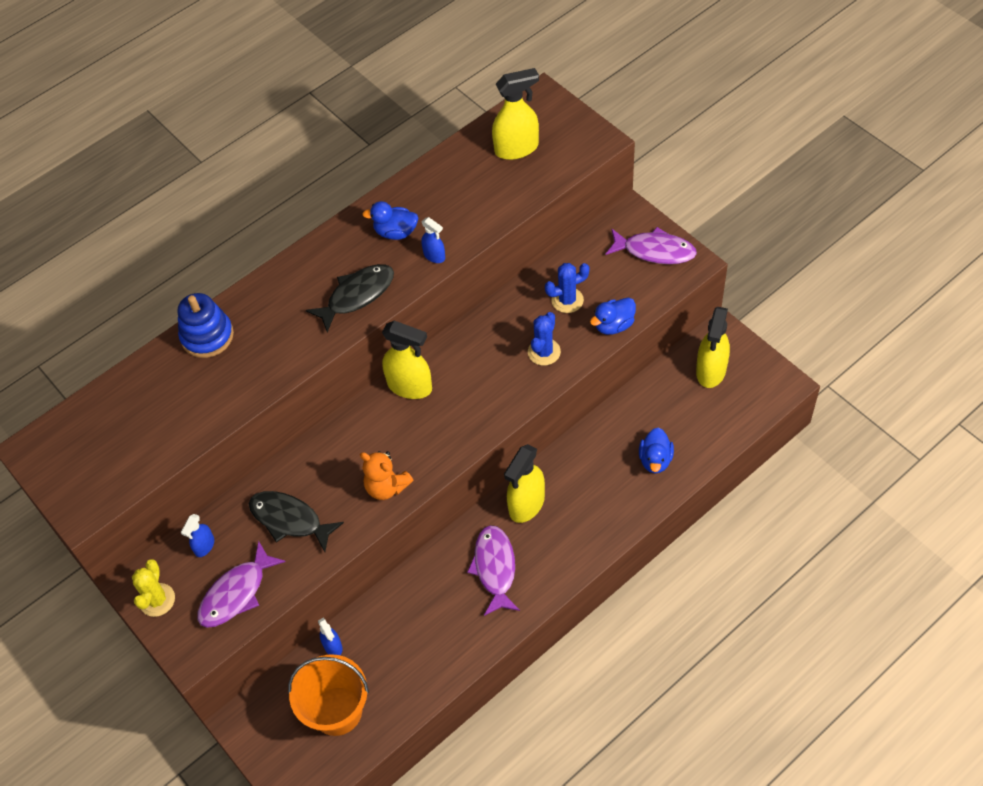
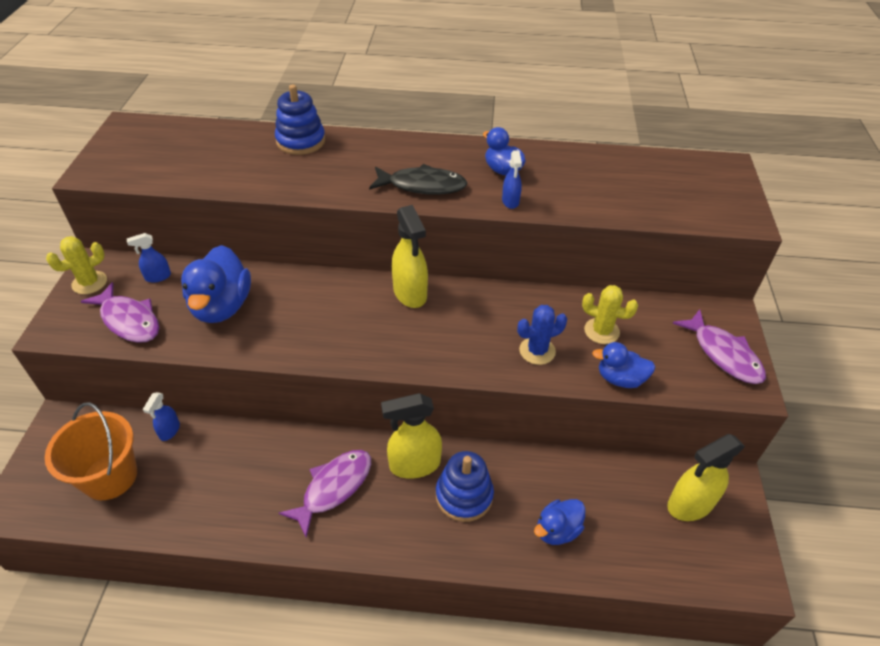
camera: 40 degrees right, 10 degrees down
purple fish [198,541,286,628] -> purple fish turned 135 degrees counterclockwise [80,282,159,343]
black fish [249,491,344,552] -> blue duck [181,245,251,323]
orange teddy bear [360,451,413,500] -> none
yellow spray bottle [492,68,539,160] -> none
blue cactus [545,263,590,313] -> yellow cactus [582,285,638,344]
none -> blue stacking toy [436,451,494,522]

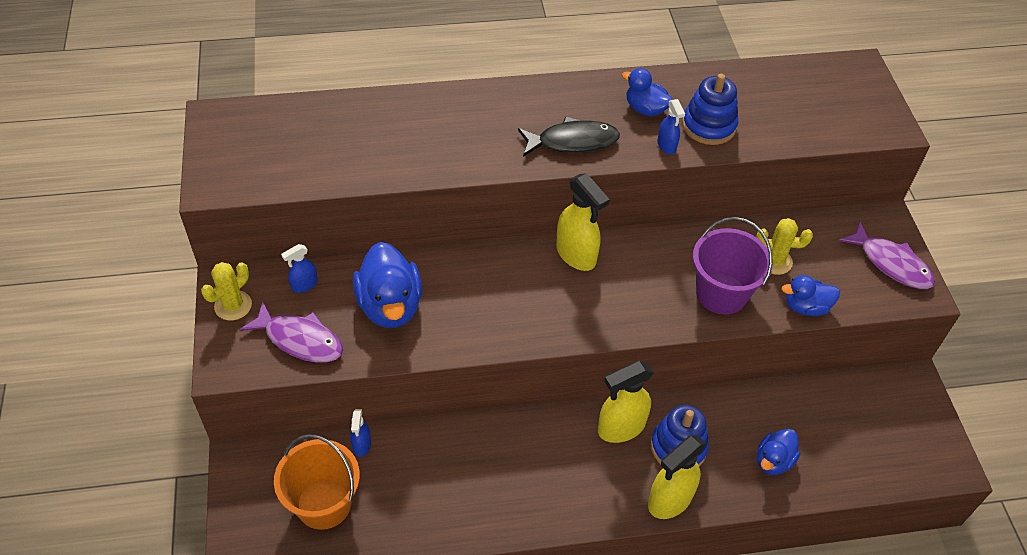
camera: 15 degrees left, 5 degrees up
blue stacking toy [275,85,326,155] -> blue stacking toy moved to [682,74,738,145]
purple fish [279,450,371,538] -> none
blue cactus [517,305,567,365] -> purple bucket [693,217,773,315]
yellow spray bottle [667,434,745,521] -> yellow spray bottle moved to [648,435,706,519]

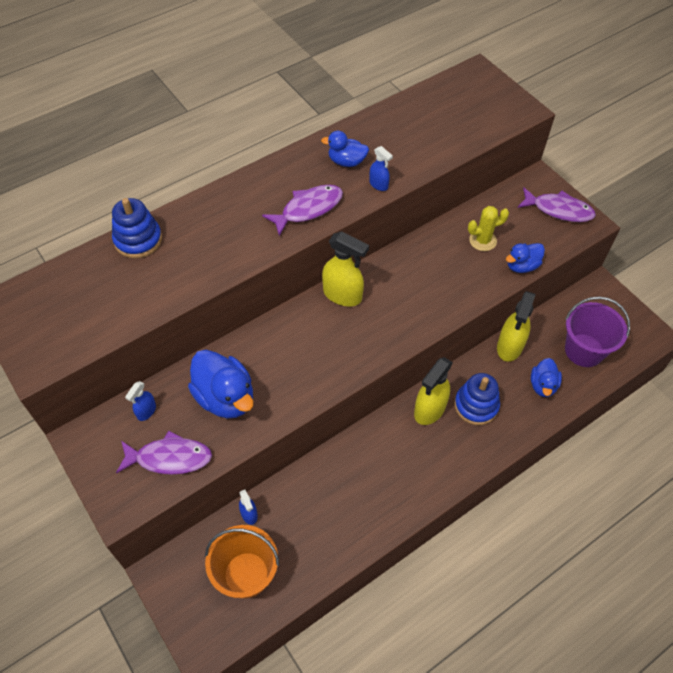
camera: 25 degrees left, 5 degrees up
yellow cactus [201,262,252,320] -> none
black fish [518,116,620,157] -> purple fish [262,185,343,236]
yellow spray bottle [648,435,706,519] -> yellow spray bottle moved to [497,291,536,362]
blue stacking toy [682,74,738,145] -> blue stacking toy moved to [112,198,162,259]
purple bucket [693,217,773,315] -> purple bucket moved to [565,296,630,367]

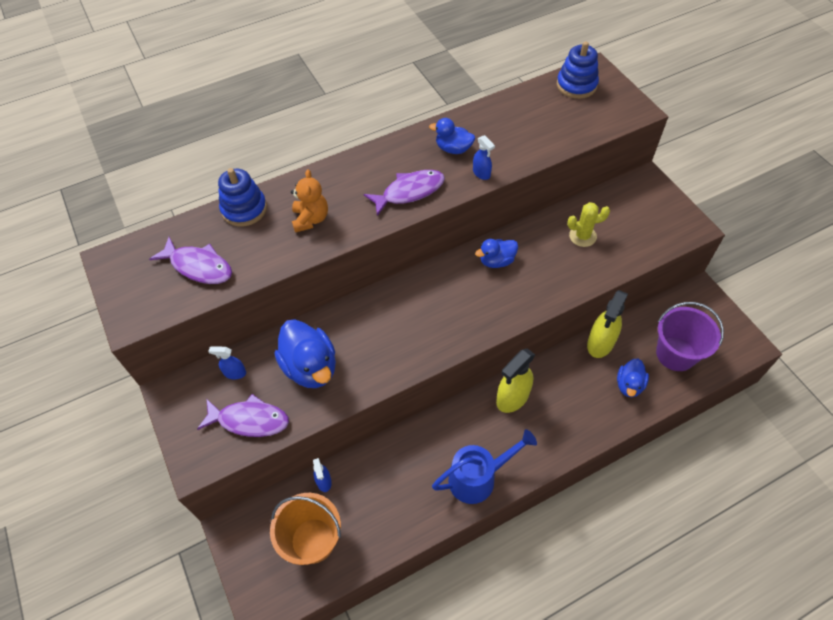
camera: 10 degrees right, 0 degrees up
blue spray bottle [125,381,156,421] -> blue spray bottle turned 60 degrees clockwise [208,346,246,379]
yellow spray bottle [322,231,369,307] -> none
blue stacking toy [454,373,500,425] -> blue stacking toy moved to [557,41,599,99]
blue duck [506,243,545,273] -> blue duck moved to [475,239,518,268]
purple fish [517,187,596,222] -> purple fish moved to [149,237,232,284]
none -> orange teddy bear [291,169,328,233]
none -> blue watering can [432,429,537,504]

